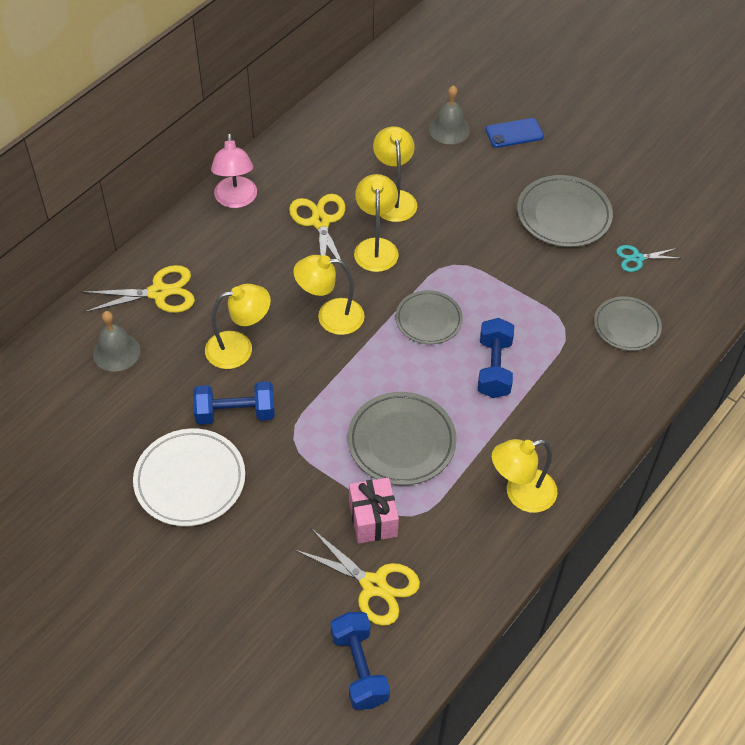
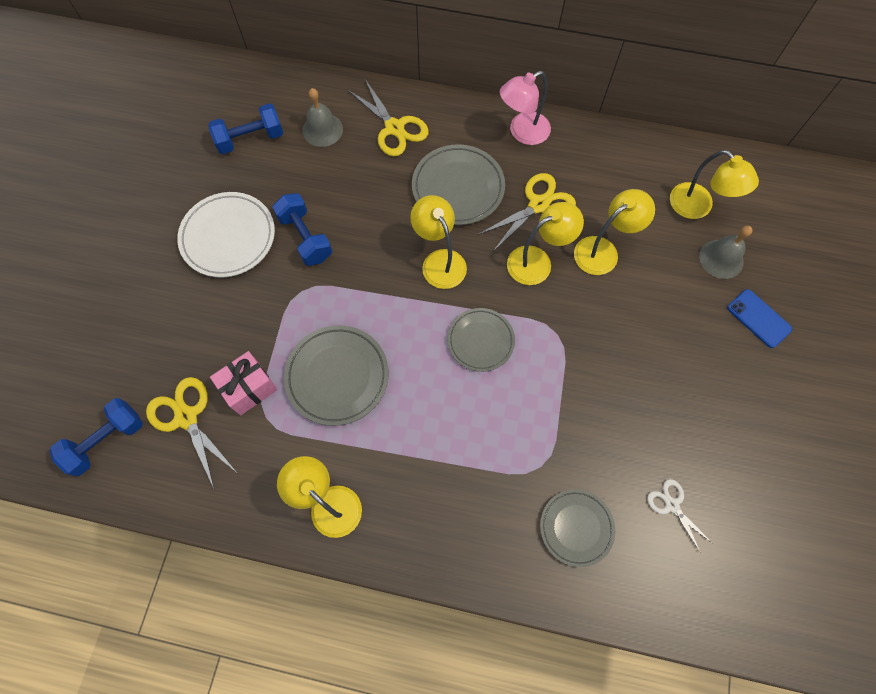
camera: 65 degrees right, 15 degrees up
yellow lamp [205,284,271,369] -> yellow lamp moved to [670,150,759,219]
yellow scissors [295,528,420,626] -> yellow scissors turned 135 degrees clockwise [146,377,237,489]
blue dumbbell [478,318,514,398] -> blue dumbbell moved to [208,103,283,154]
grey plate [517,175,613,247] -> grey plate moved to [412,144,505,225]
turquoise scissors [616,245,682,272] -> white scissors [647,479,712,553]

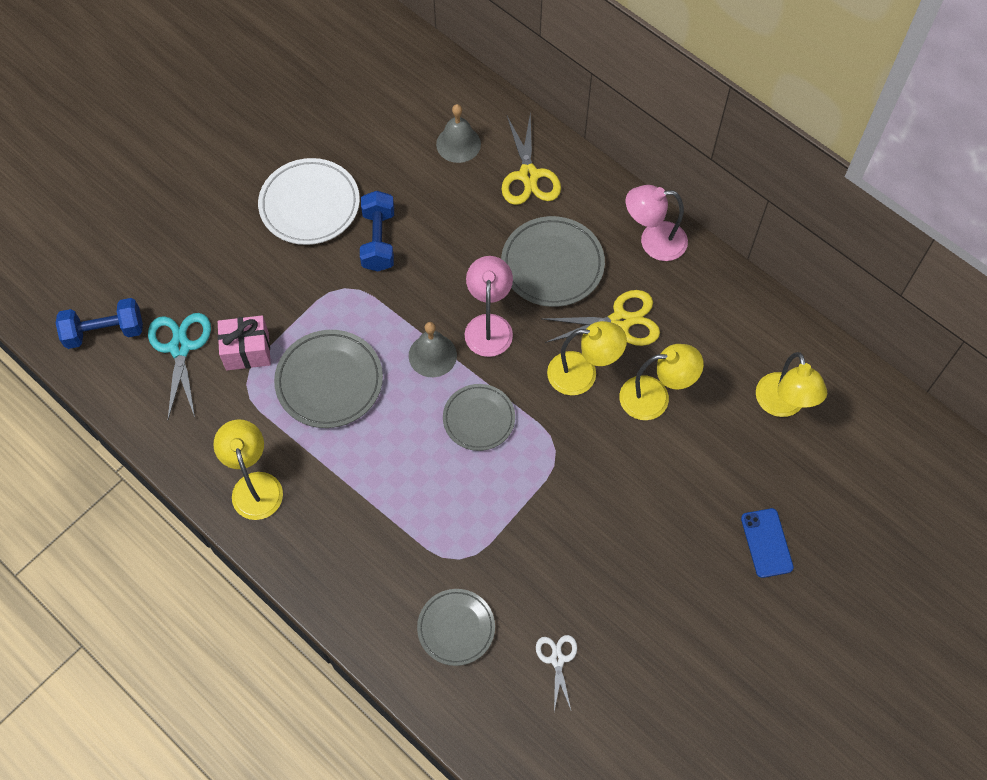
camera: 30 degrees right, 5 degrees down
yellow scissors [146,377,237,489] -> turquoise scissors [148,313,211,419]
blue dumbbell [208,103,283,154] -> none
yellow lamp [410,195,467,289] -> pink lamp [465,256,513,357]
grey bell [699,226,752,279] -> grey bell moved to [409,322,457,377]

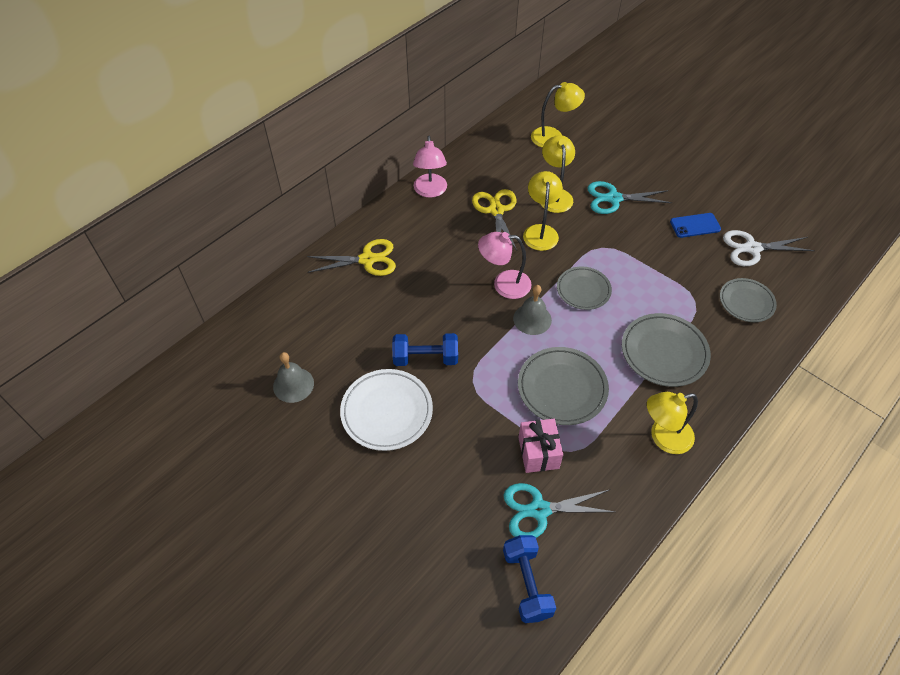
camera: 90 degrees left, 10 degrees down
grey bell [436,104,481,163] -> grey bell moved to [273,352,314,403]
grey plate [501,216,605,307] -> grey plate moved to [622,313,711,387]
white scissors [536,635,577,712] -> white scissors [723,230,815,266], size x1.68
blue phone [741,508,794,578] -> blue phone moved to [670,213,721,238]
none -> turquoise scissors [587,181,672,214]

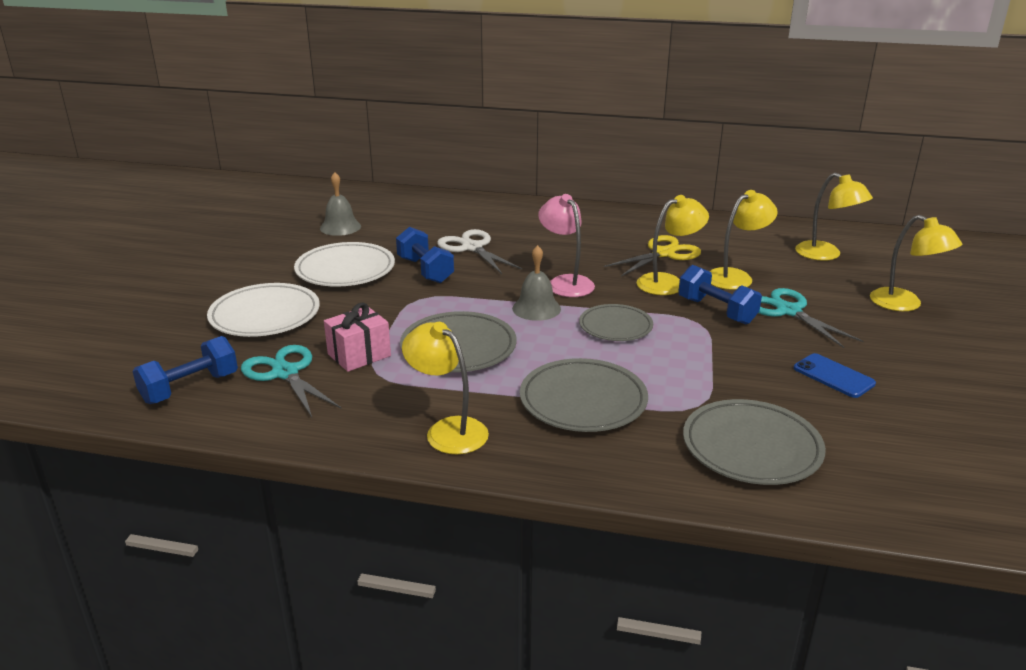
camera: 60 degrees right, 25 degrees down
yellow scissors [307,239,396,276] -> none
pink lamp [413,136,447,198] -> none
grey plate [720,278,777,322] -> grey plate [683,399,826,485], size x1.51
white scissors [723,230,815,266] -> white scissors moved to [437,229,522,274]
none -> white plate [207,283,320,337]
none -> blue dumbbell [678,265,762,324]
none -> yellow lamp [870,215,962,311]

